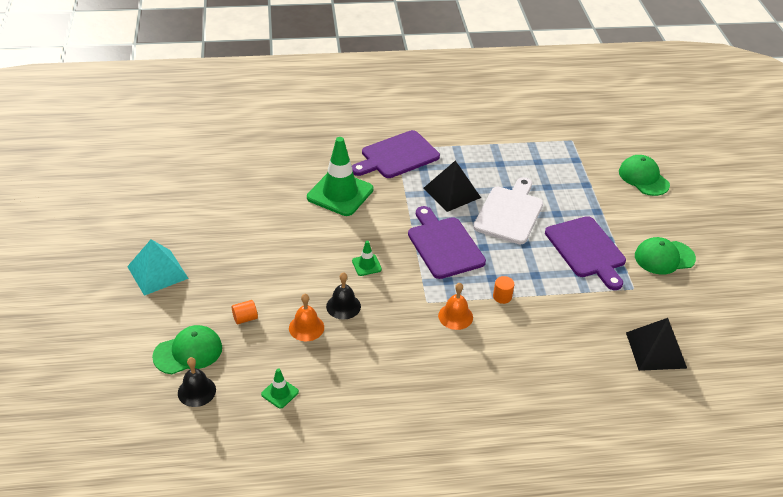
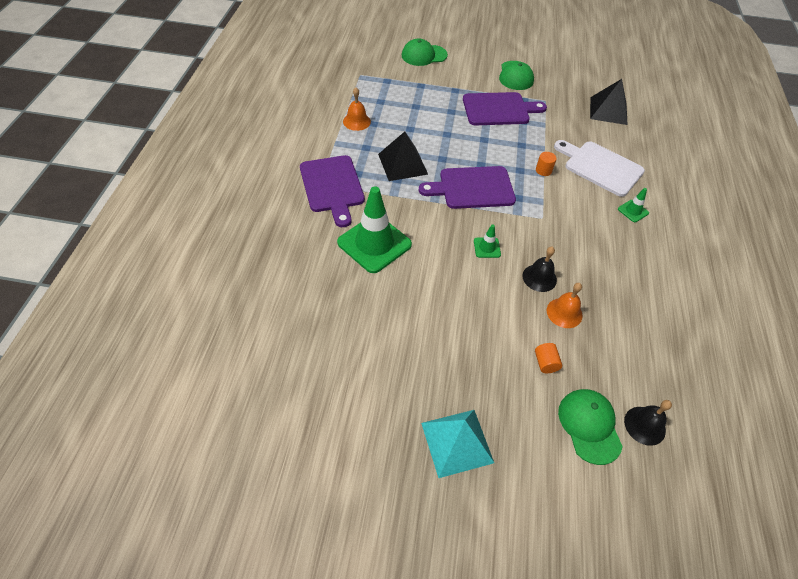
camera: 75 degrees left, 10 degrees up
green traffic cone [261,368,299,409] -> green traffic cone moved to [618,188,649,222]
orange bell [438,283,473,330] -> orange bell moved to [343,88,371,131]
white cutting board [473,177,543,244] -> white cutting board moved to [554,140,645,197]

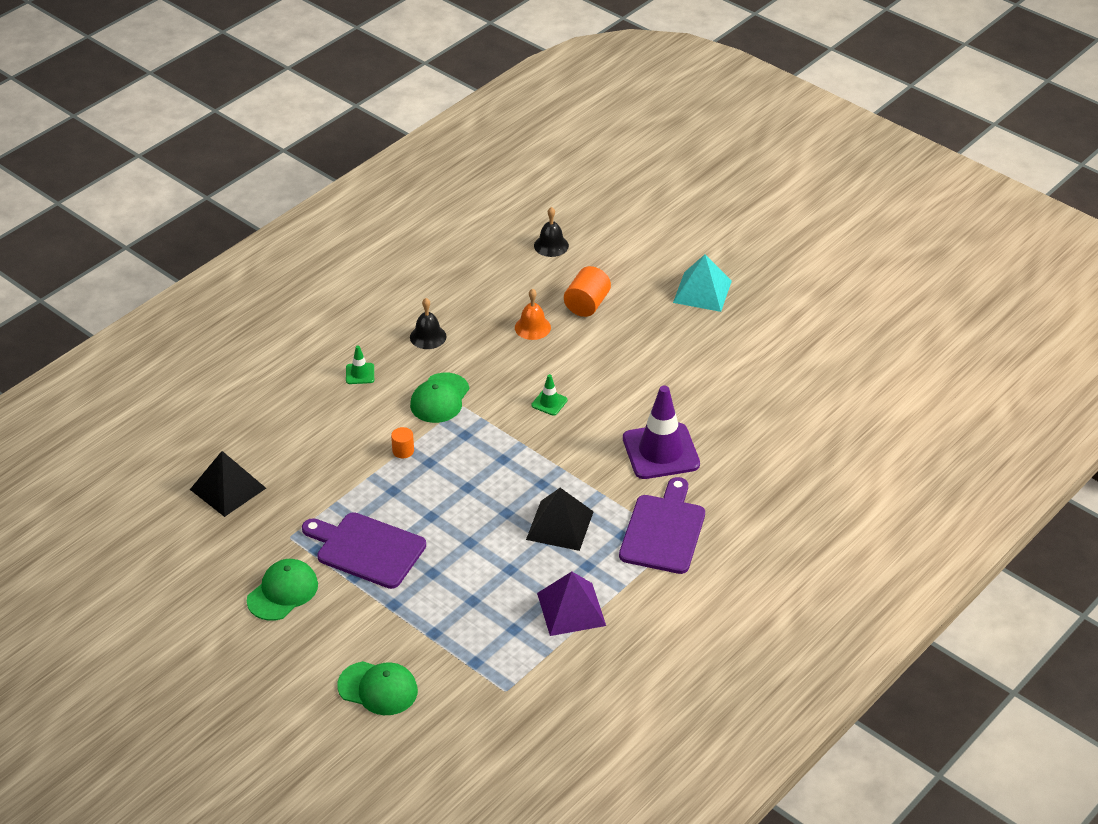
camera: 145 degrees left, 10 degrees down
green traffic cone [337,186,412,273] -> purple traffic cone [623,386,700,479]
orange bell [343,88,371,131] -> purple pyramid [537,572,606,636]
purple cutting board [419,166,516,209] -> none
black bell [523,247,557,292] -> black bell moved to [410,298,446,349]
orange cylinder [535,343,562,373] -> orange cylinder [564,266,611,317], size x1.77
white cutting board [554,140,645,197] -> none
green cap [558,389,623,465] -> green cap moved to [410,373,469,423]

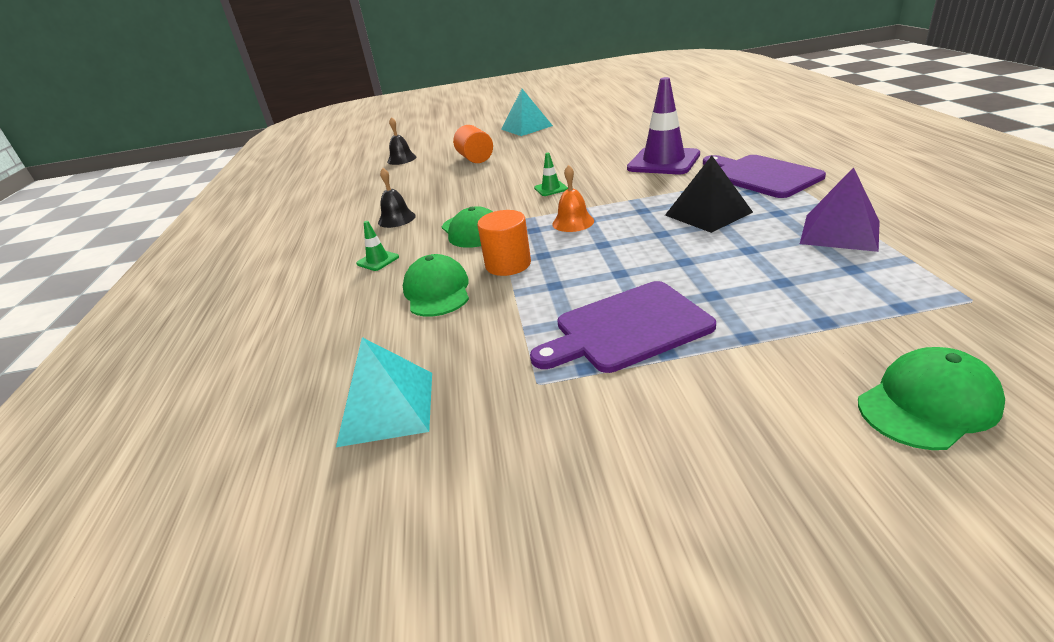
camera: 45 degrees left, 10 degrees down
black pyramid [190,451,266,517] -> turquoise pyramid [336,337,432,447]
green cap [247,559,318,621] -> green cap moved to [403,254,469,317]
orange cylinder [391,427,414,459] -> orange cylinder [477,210,531,276], size x1.77
orange bell [515,289,551,340] -> orange bell moved to [552,165,594,232]

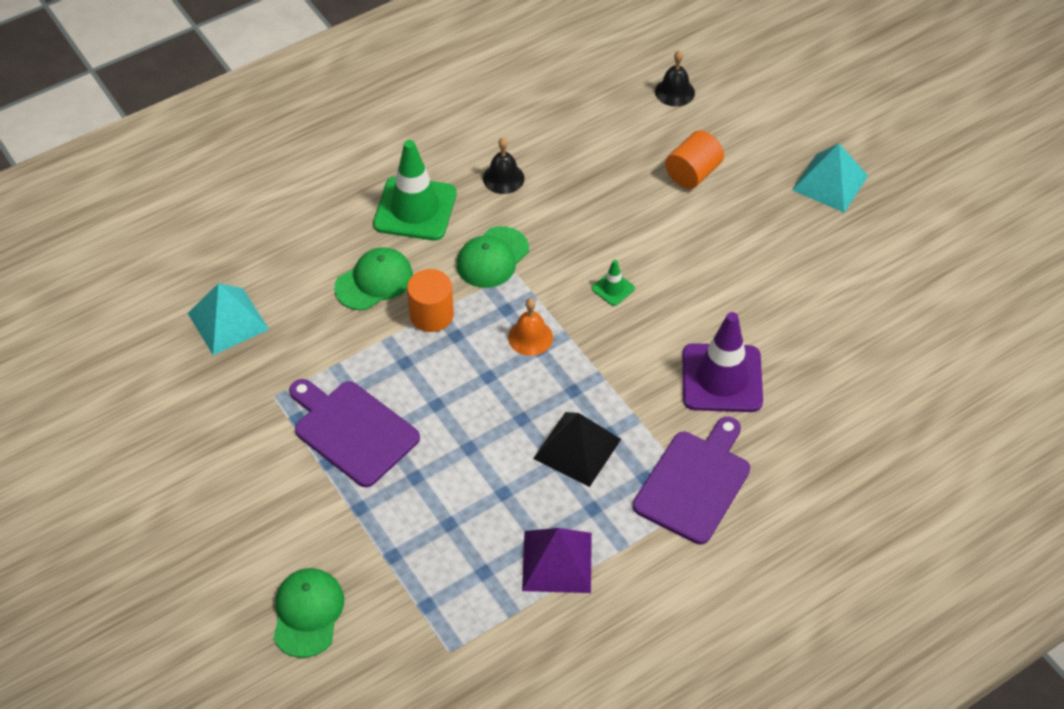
camera: 60 degrees right, 20 degrees up
green traffic cone [356,221,399,271] -> green traffic cone [373,140,456,240], size x2.27
green cap [858,347,1005,450] -> green cap turned 120 degrees counterclockwise [273,568,344,658]

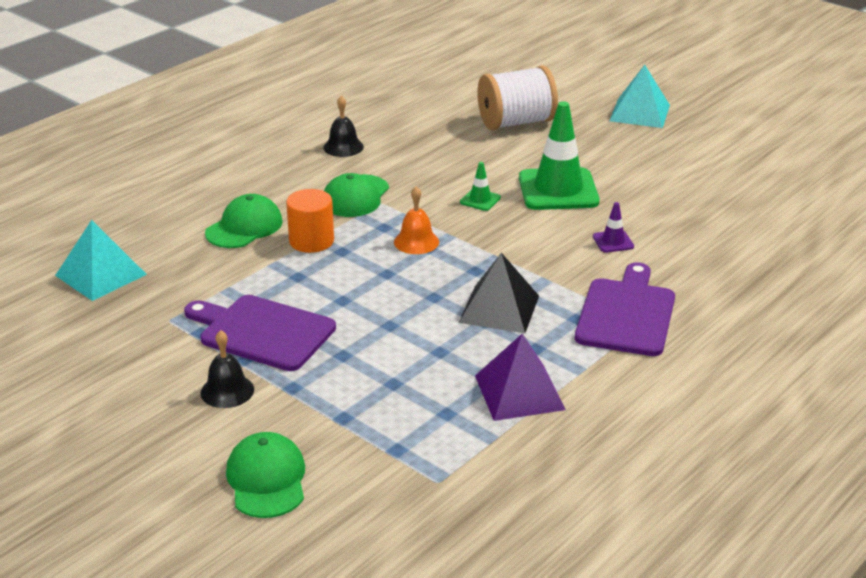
camera: 15 degrees left, 20 degrees down
green traffic cone [373,140,456,240] -> green traffic cone moved to [519,101,600,210]
black bell [655,51,695,107] -> black bell moved to [200,330,254,408]
orange cylinder [665,130,724,189] -> white spool [477,65,558,130]
purple traffic cone [682,312,763,412] -> purple traffic cone [593,202,634,253], size x0.44

